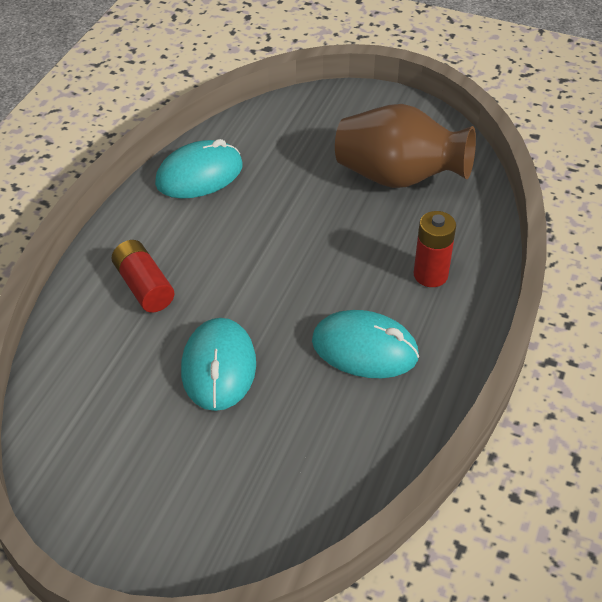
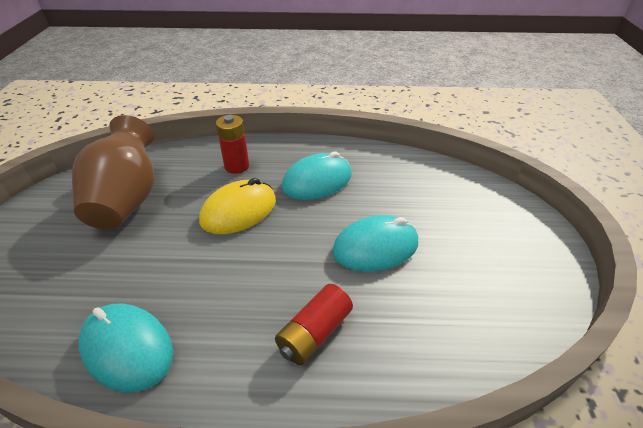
camera: 110 degrees left, 5 degrees down
turquoise mouse [312,310,419,378] -> turquoise mouse turned 60 degrees clockwise [282,151,352,200]
none -> yellow mouse [199,178,276,234]

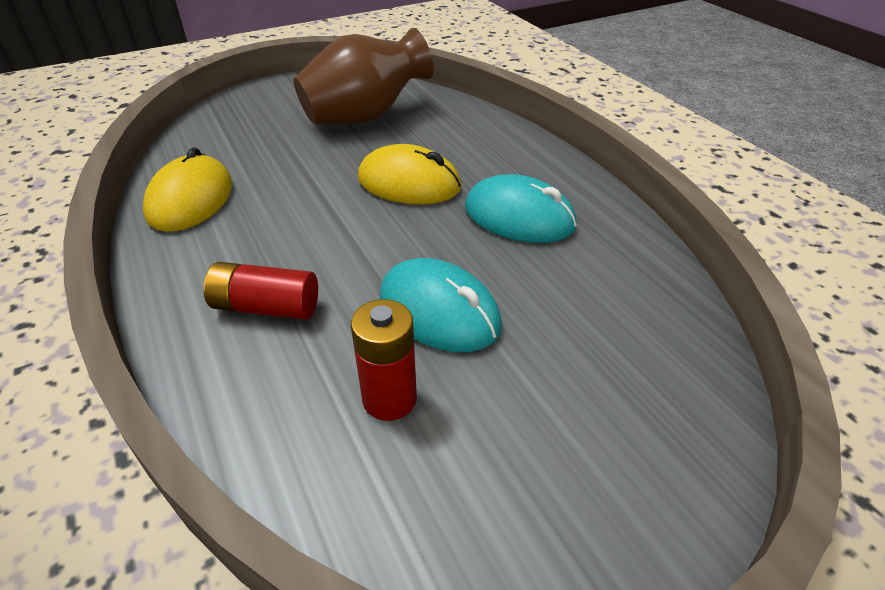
camera: 60 degrees right, 0 degrees up
turquoise mouse [78,303,173,392] -> yellow mouse [143,147,232,232]
red battery [216,115,249,174] -> red battery moved to [351,299,417,421]

